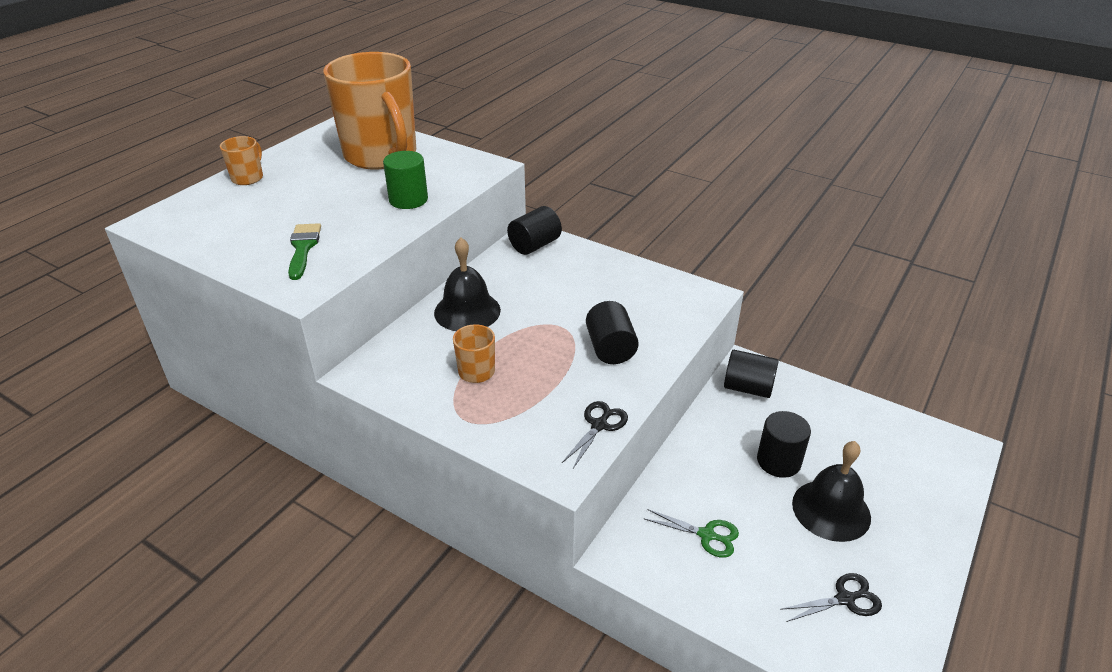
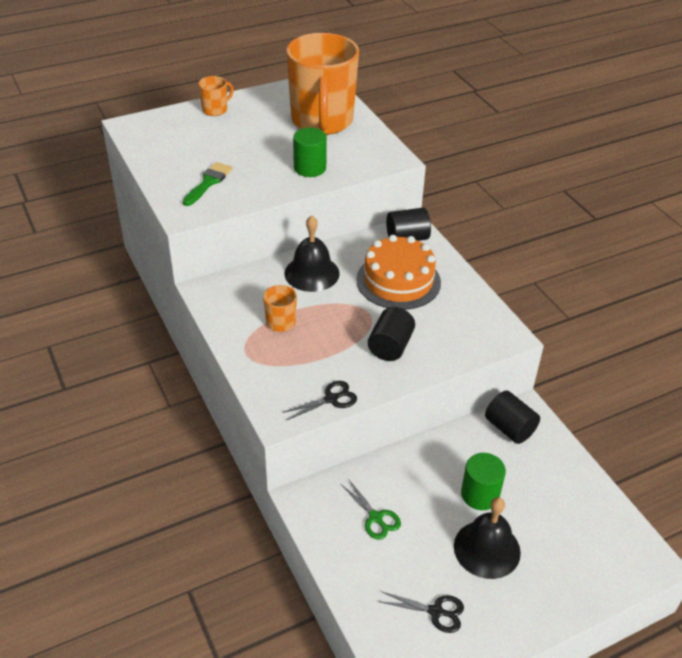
camera: 30 degrees right, 5 degrees up
black cylinder [757,411,811,478] -> green cylinder [461,453,506,510]
none -> orange cake [356,235,441,310]

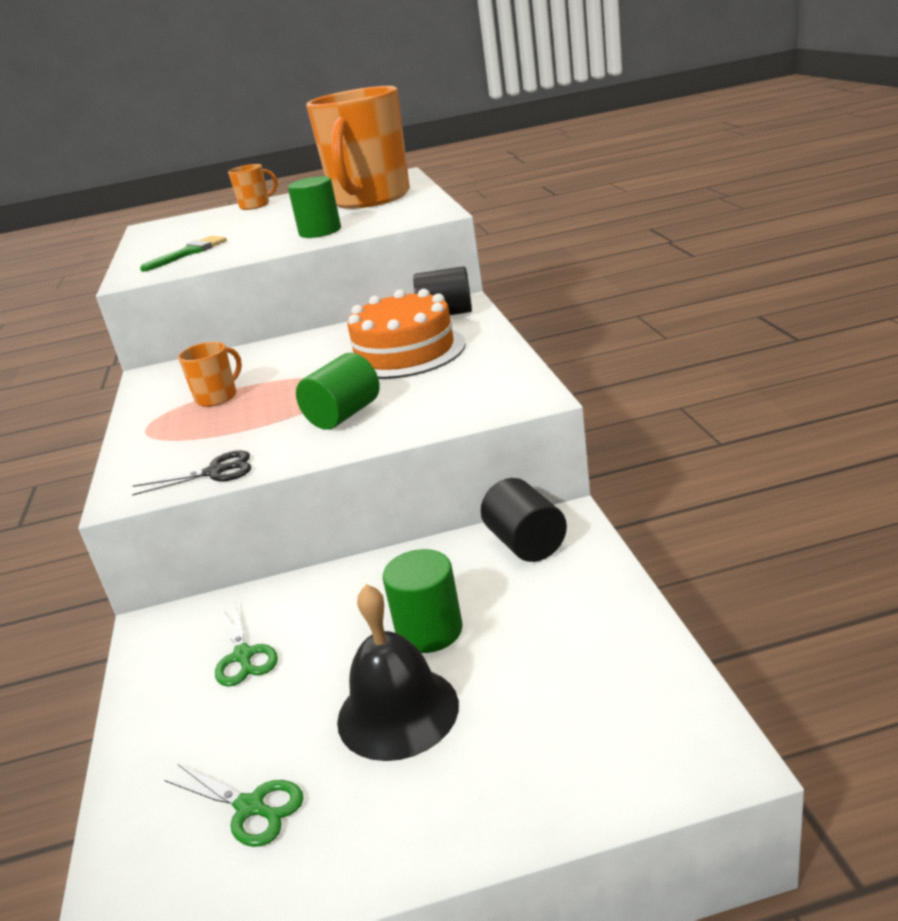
camera: 20 degrees right, 15 degrees down
black bell [284,216,340,292] -> none
black cylinder [368,307,415,361] -> green cylinder [296,353,380,430]
black scissors [379,591,464,633] -> green scissors [164,764,304,847]

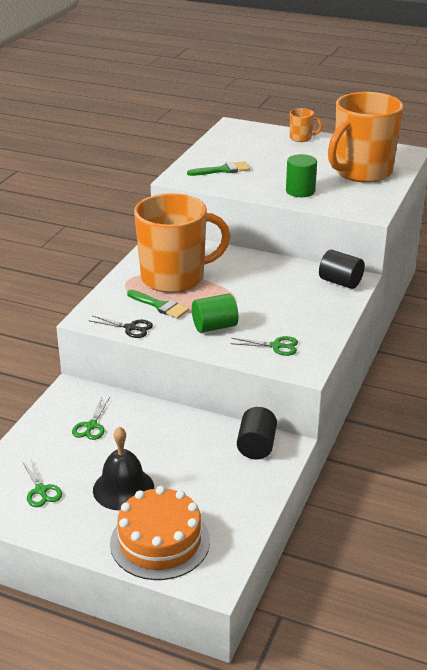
camera: 30 degrees right, 5 degrees up
orange mug [178,342,242,407] -> orange mug [134,193,230,293], size x2.47
orange cake [347,289,466,379] -> orange cake moved to [110,486,210,580]
green cylinder [383,549,463,653] -> none
none -> green brush [127,290,189,319]
none -> green scissors [230,336,298,356]

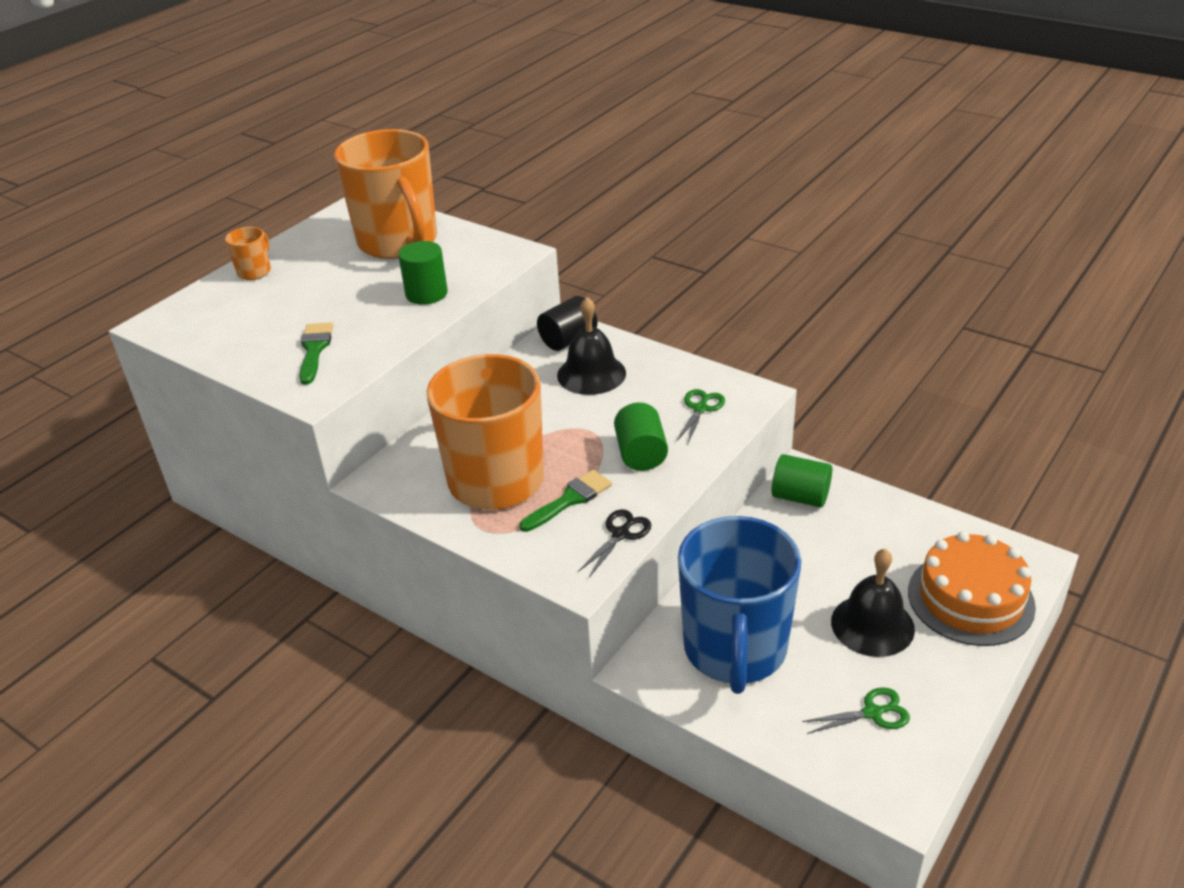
camera: 75 degrees left, 5 degrees up
green scissors [72,397,110,440] -> blue mug [678,516,801,694]
black cylinder [237,407,277,460] -> green cylinder [772,454,832,508]
none -> black bell [557,297,626,395]

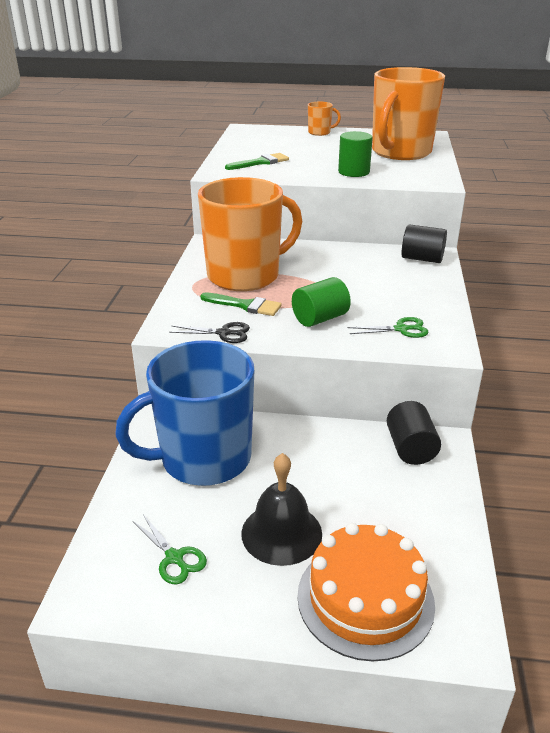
camera: 60 degrees right, 5 degrees down
black bell [557,297,626,395] -> none
green cylinder [772,454,832,508] -> black cylinder [387,401,441,465]

